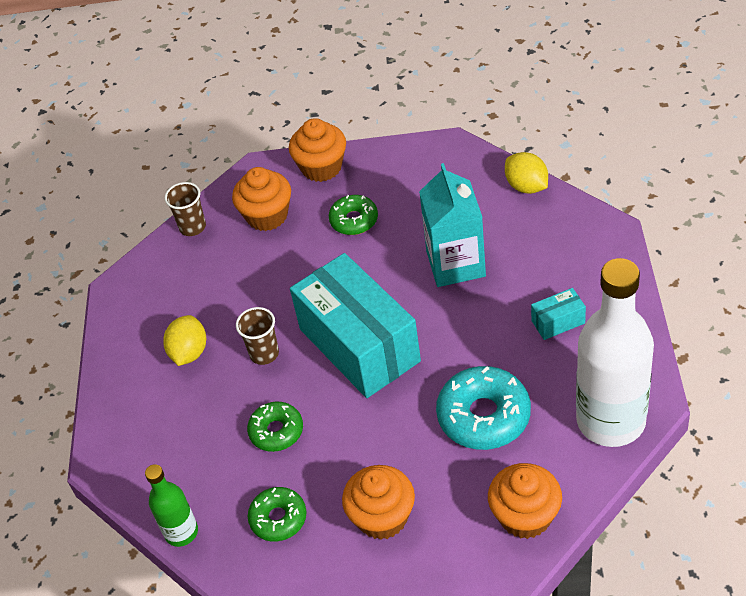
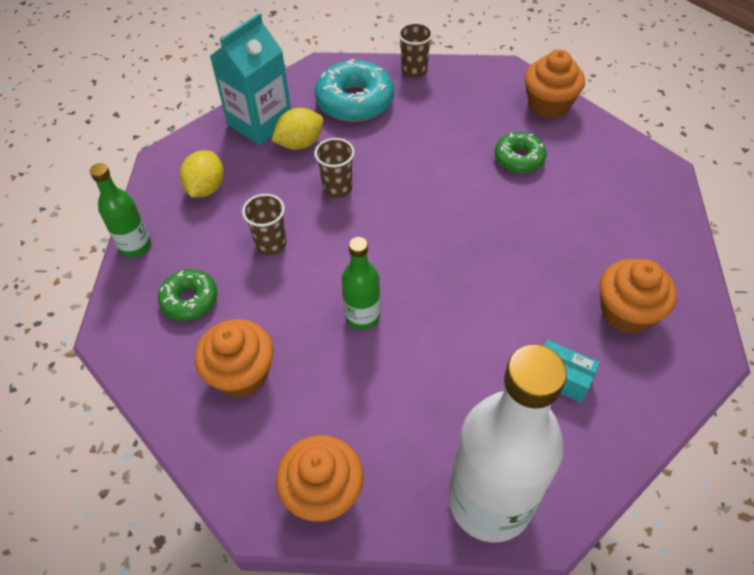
camera: 45 degrees right, 5 degrees up
orange cupcake [232,167,291,231] -> orange cupcake moved to [600,259,677,334]
green donut [247,401,303,452] -> brown cup [242,194,286,255]
turquoise box [290,253,421,398] -> none
turquoise carton [419,163,486,287] -> turquoise carton moved to [210,13,291,145]
turquoise donut [436,366,531,450] -> turquoise donut moved to [315,59,394,122]
yellow lemon [505,152,548,194] -> yellow lemon moved to [180,150,224,197]
none -> green bottle [342,237,380,330]

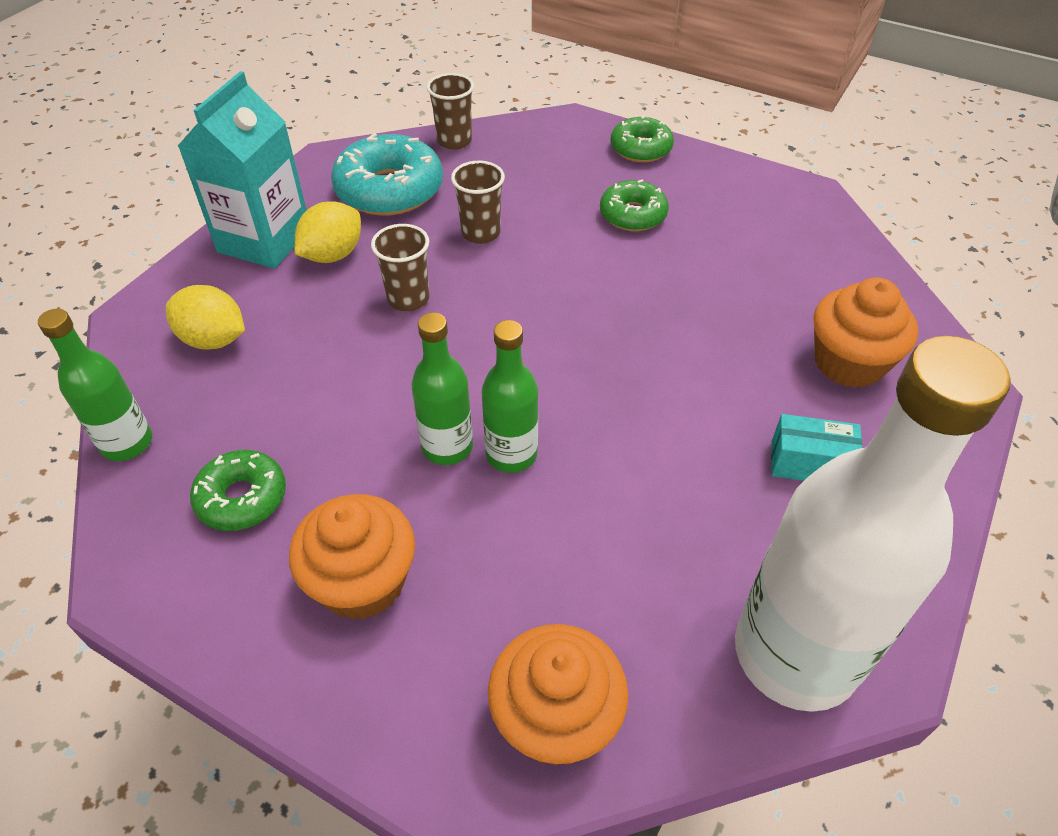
camera: 20 degrees left, 5 degrees down
yellow lemon [180,150,224,197] -> yellow lemon turned 60 degrees counterclockwise [165,285,245,350]
brown cup [242,194,286,255] -> brown cup moved to [451,161,505,244]
orange cupcake [525,50,585,119] -> green donut [611,115,674,162]
none -> green bottle [411,312,473,465]

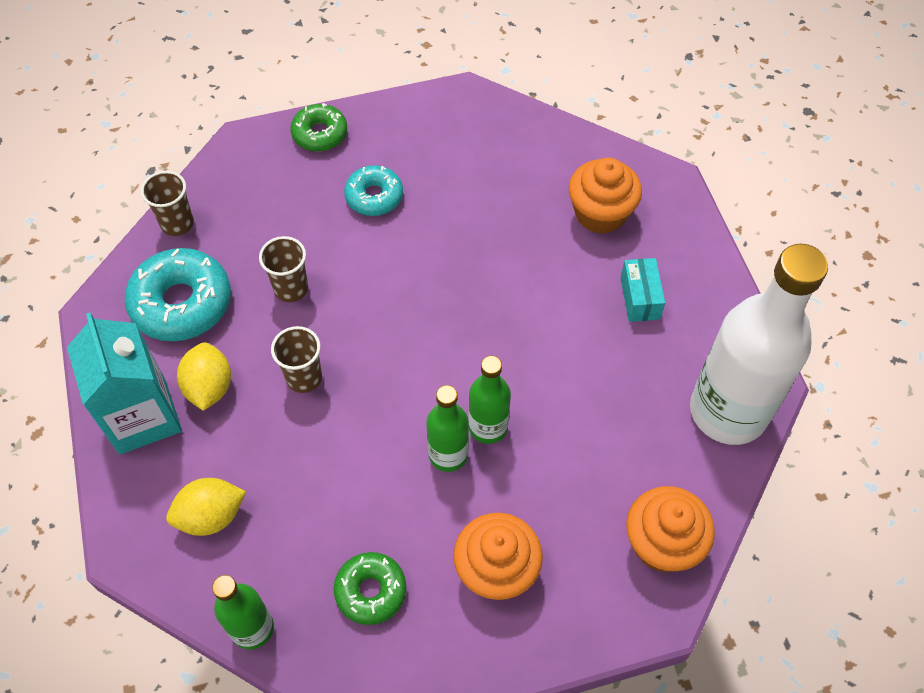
camera: 45 degrees left, 10 degrees up
green donut [600,179,669,231] -> turquoise donut [344,165,403,216]
turquoise box [771,414,863,481] -> turquoise box turned 60 degrees counterclockwise [620,258,665,322]

